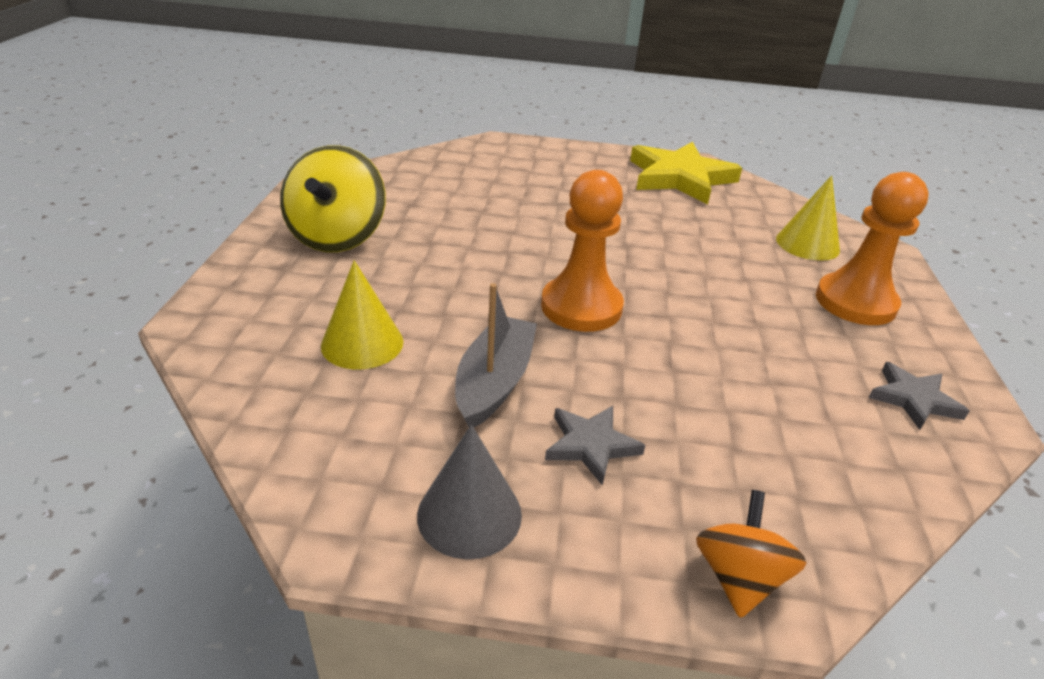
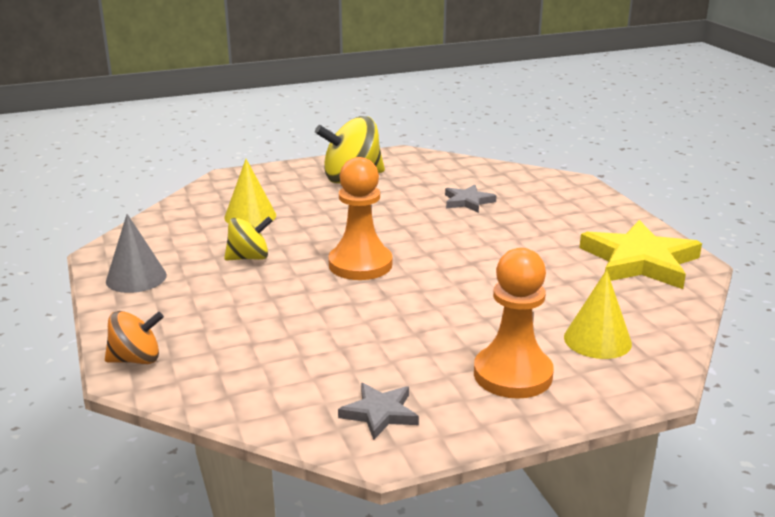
camera: 65 degrees right, 10 degrees down
grey boat [455,283,537,427] -> yellow spinning top [224,216,273,260]
grey star [545,406,645,486] -> grey star moved to [445,184,497,213]

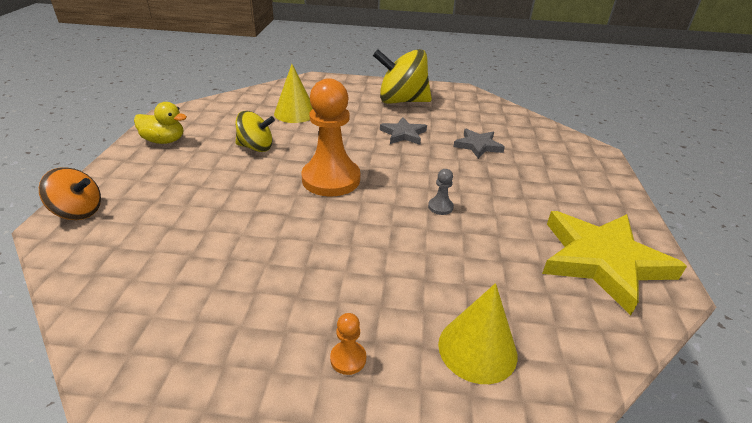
camera: 25 degrees right, 10 degrees up
grey cone [106,214,167,293] -> yellow duck [134,102,187,144]
grey star [338,383,419,440] -> grey star moved to [380,117,427,144]
orange pawn [474,248,554,399] -> orange pawn [330,313,366,375], size x0.40
none -> grey pawn [428,169,454,215]

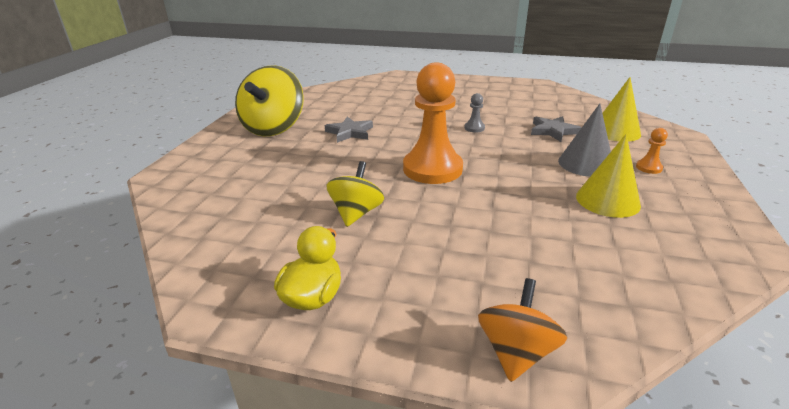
camera: 80 degrees left, 5 degrees down
yellow cone [274,64,313,123] -> yellow cone moved to [576,134,641,218]
grey star [453,129,505,159] -> grey star moved to [531,116,581,142]
yellow star [542,211,687,315] -> none
none -> grey cone [558,104,611,177]

